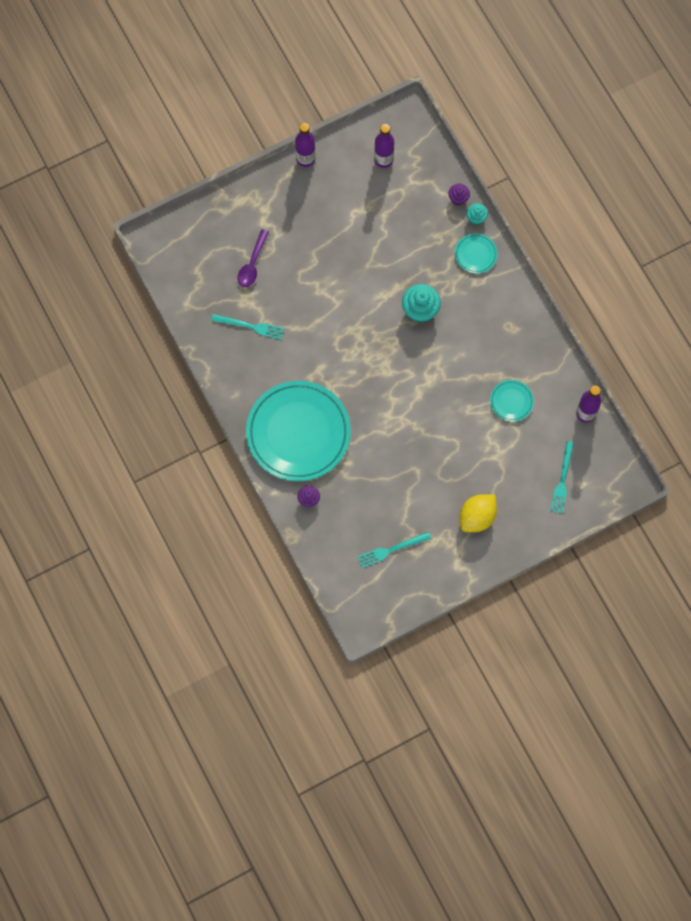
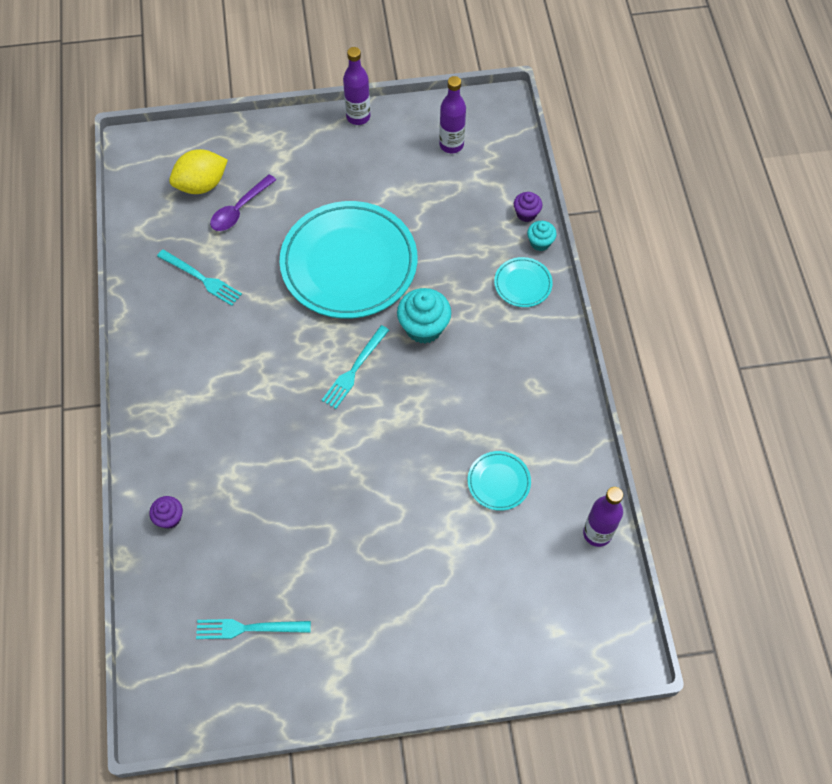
camera: 20 degrees right, 10 degrees down
turquoise plate [246,381,351,481] -> turquoise plate moved to [279,201,417,319]
yellow lemon [460,494,497,532] -> yellow lemon moved to [169,149,228,194]
turquoise fork [550,441,574,514] -> turquoise fork moved to [322,325,389,409]

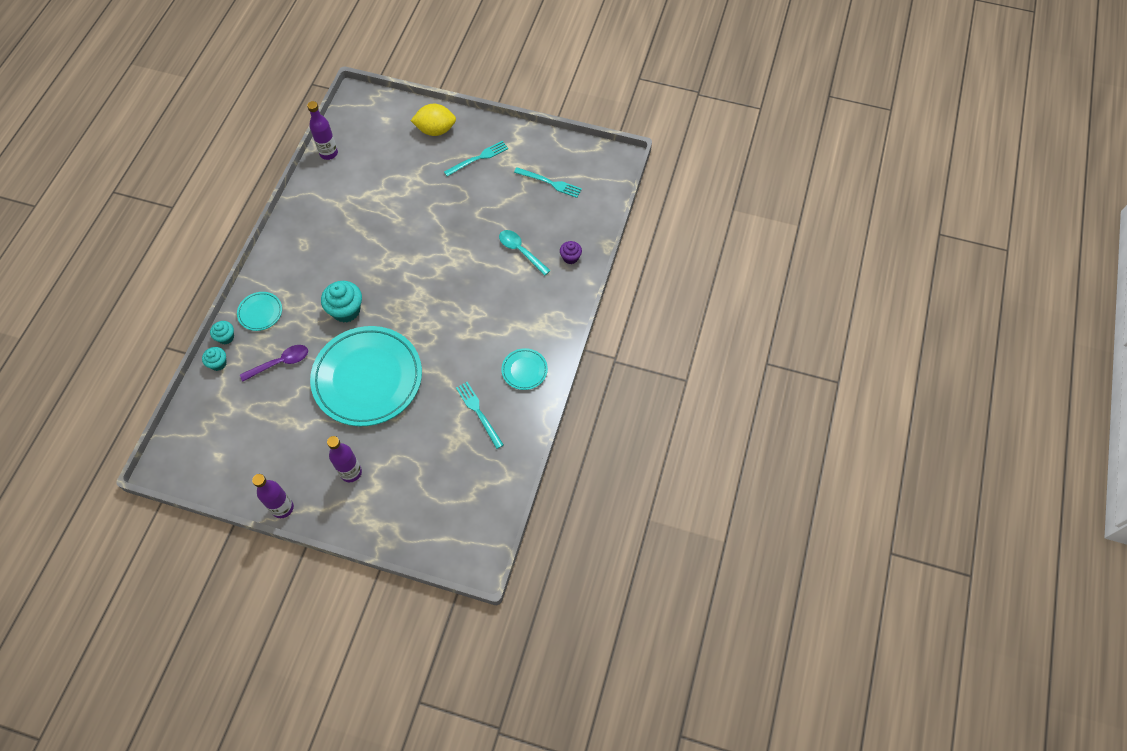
camera: 155 degrees left, 0 degrees up
yellow lemon [169,149,228,194] -> yellow lemon moved to [411,104,456,136]
purple spoon [210,174,276,231] -> purple spoon moved to [240,345,308,382]
turquoise fork [322,325,389,409] -> turquoise fork moved to [444,141,508,176]
purple bottle [439,76,466,153] -> purple bottle moved to [327,436,362,482]
turquoise plate [468,451,531,511] -> turquoise plate moved to [501,348,548,390]
purple cupcake [514,192,542,222] -> turquoise cupcake [202,347,227,371]
none -> turquoise spoon [499,230,551,276]

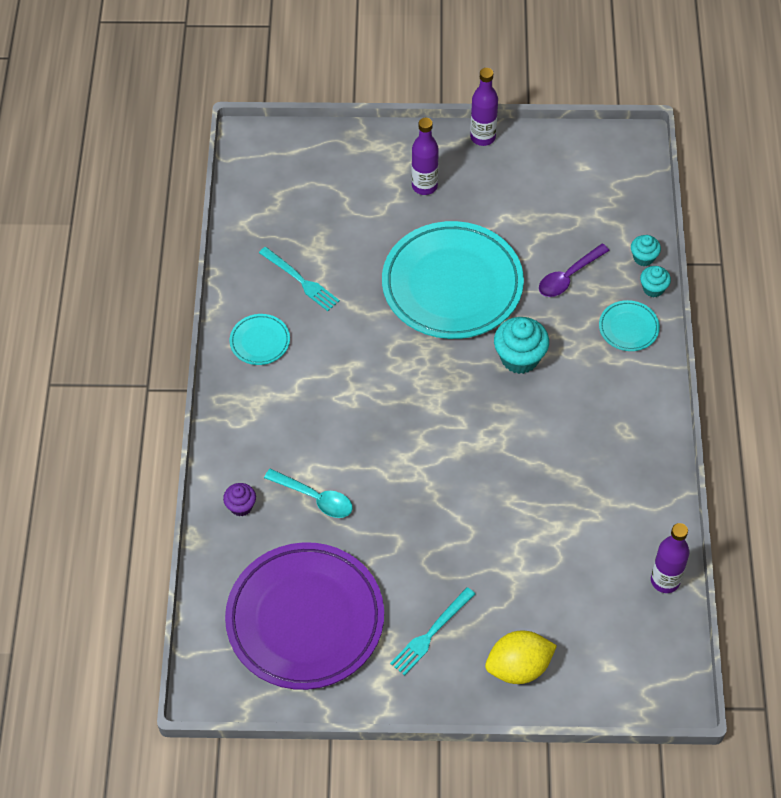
camera: 165 degrees right, 5 degrees down
turquoise fork [514,167,582,198] -> purple plate [225,542,384,690]

